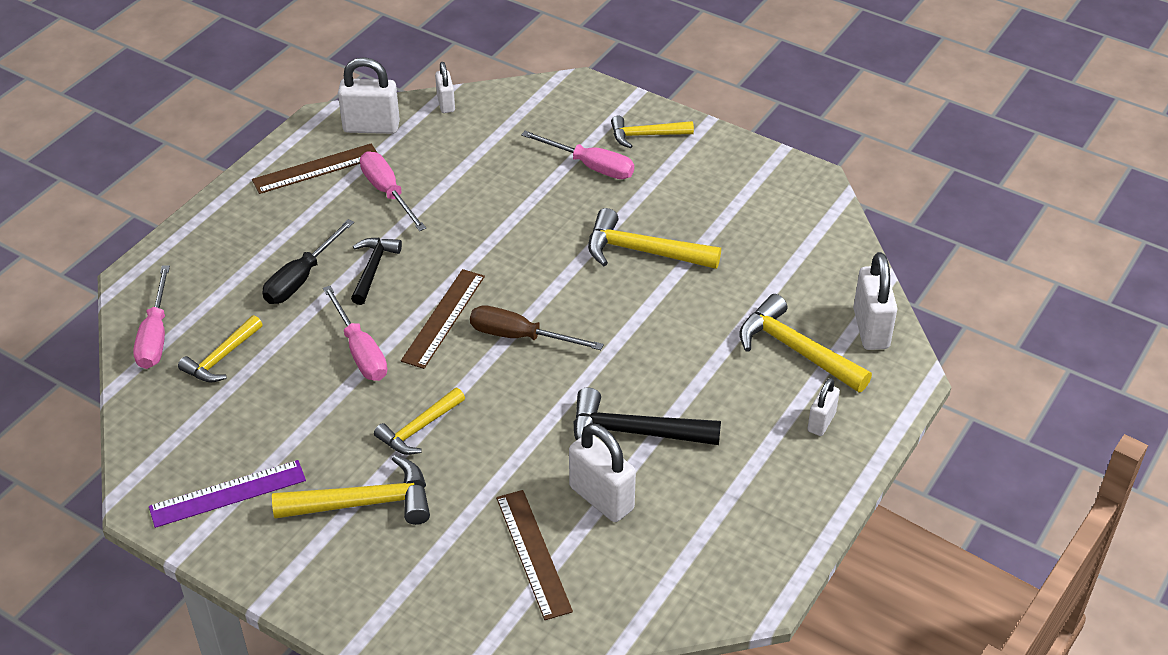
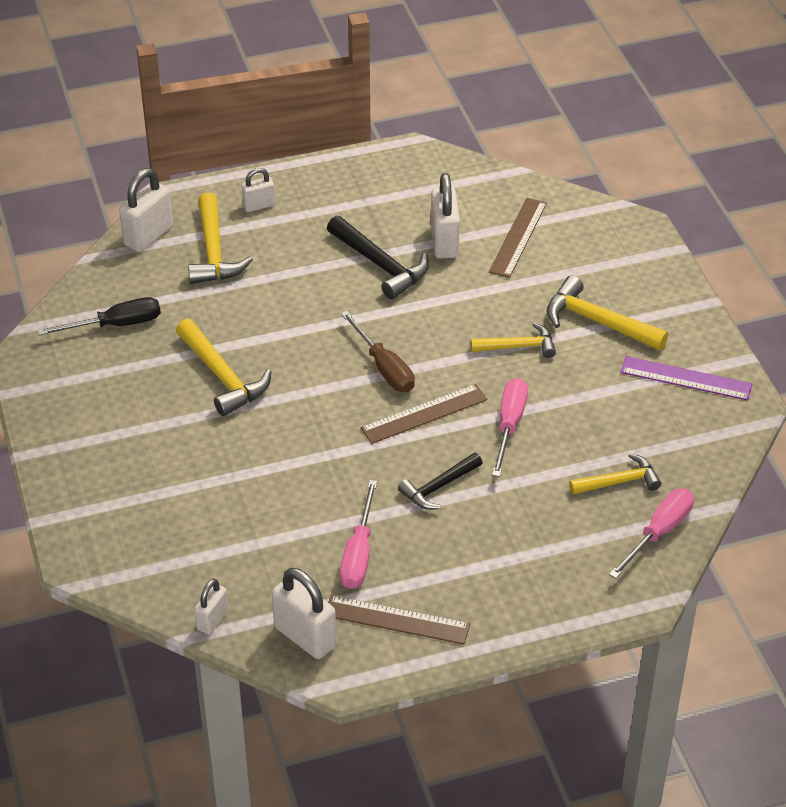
camera: 140 degrees left, 0 degrees up
black screwdriver [262,219,354,304] -> black screwdriver moved to [37,297,161,336]
pink screwdriver [521,131,634,179] -> none
yellow hammer [611,116,694,148] -> none

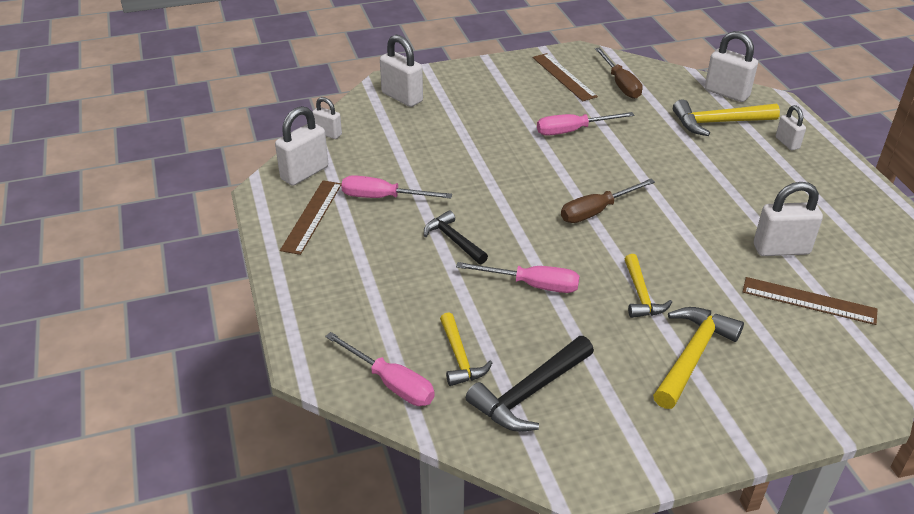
camera: 90 degrees right, 5 degrees down
black screwdriver [37,297,161,336] -> brown screwdriver [595,48,643,99]
yellow hammer [176,319,271,416] -> pink screwdriver [537,112,634,136]
black hammer [327,216,429,299] -> black hammer moved to [466,336,594,432]
brown ruler [360,384,487,444] -> brown ruler moved to [533,53,598,101]
purple ruler [621,356,752,400] -> none
none -> white padlock [380,35,423,107]

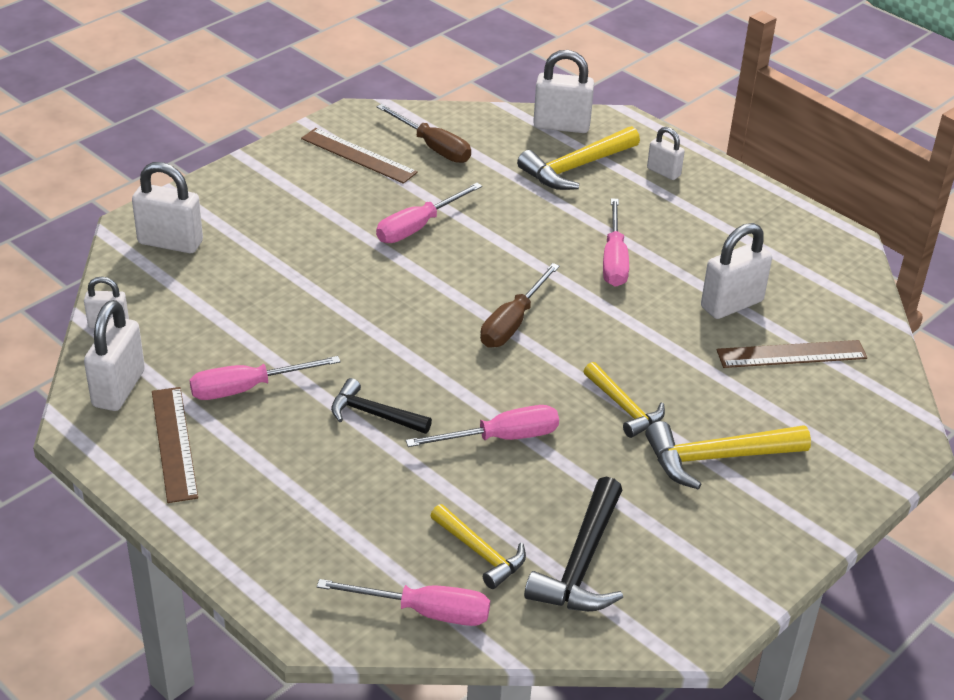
camera: 30 degrees left, 0 degrees up
yellow hammer [653,307,744,409] -> yellow hammer turned 105 degrees counterclockwise [645,421,811,490]
none -> pink screwdriver [603,198,629,287]

